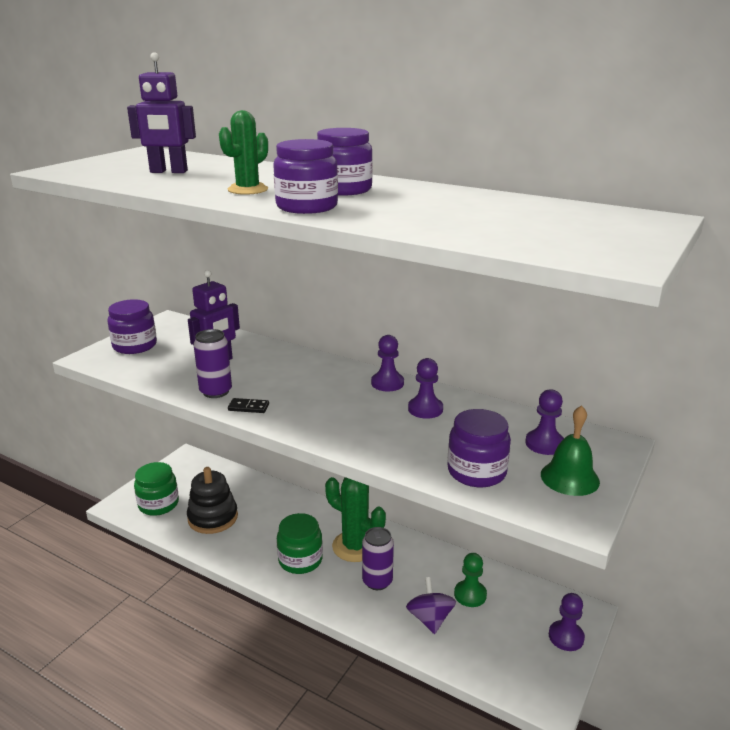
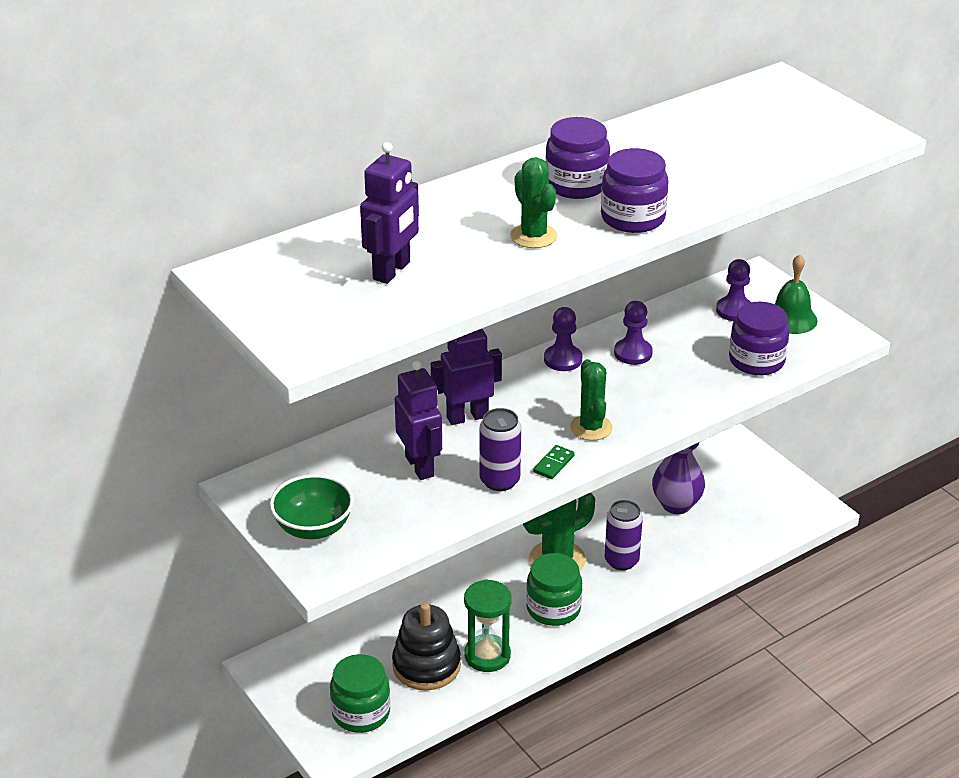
camera: 65 degrees left, 10 degrees up
purple jar [108,299,157,354] -> green bowl [270,474,354,539]
black domino [228,398,269,413] -> green domino [533,445,575,479]
purple spinning top [406,577,456,634] -> none
green pawn [454,553,487,607] -> purple vase [652,443,705,514]
purple pawn [549,593,585,651] -> none
none -> purple robot [431,329,502,425]
none -> green hourglass [464,579,512,672]
none -> green cactus [570,359,613,441]

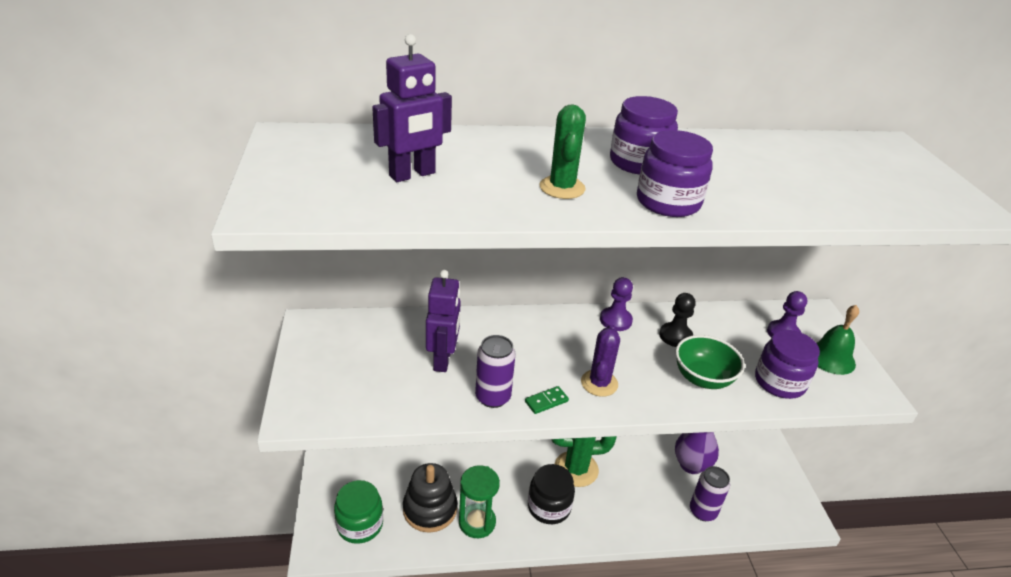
camera: 25 degrees right, 0 degrees up
green bowl [270,474,354,539] -> green bowl moved to [675,335,745,389]
purple robot [431,329,502,425] -> none
green jar [526,553,582,626] -> black jar [528,464,575,524]
green cactus [570,359,613,441] -> purple cactus [581,324,620,397]
purple can [605,500,643,570] -> purple can moved to [690,466,730,521]
purple pawn [614,301,653,365] -> black pawn [659,293,696,347]

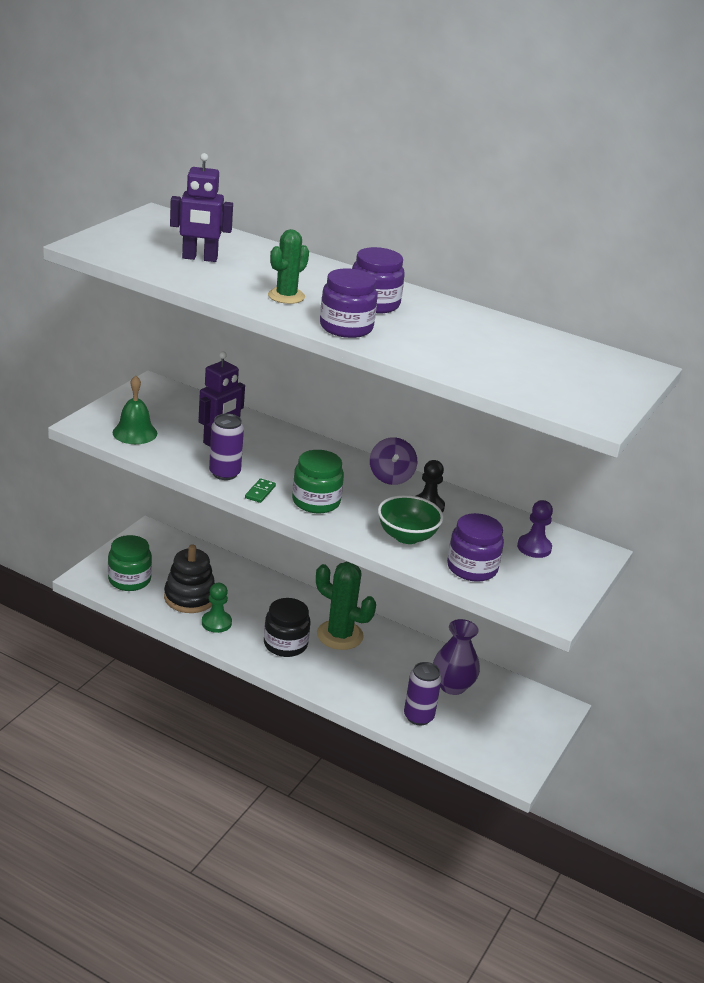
camera: 35 degrees right, 5 degrees down
green hourglass [459,465,500,538] -> green pawn [202,583,232,633]
green domino [525,386,569,414] -> green domino turned 75 degrees counterclockwise [245,478,276,503]
purple cactus [581,324,620,397] -> green jar [292,450,344,514]
purple pawn [600,277,633,331] -> purple spinning top [370,437,417,485]
green bell [817,305,859,375] -> green bell moved to [112,376,157,444]

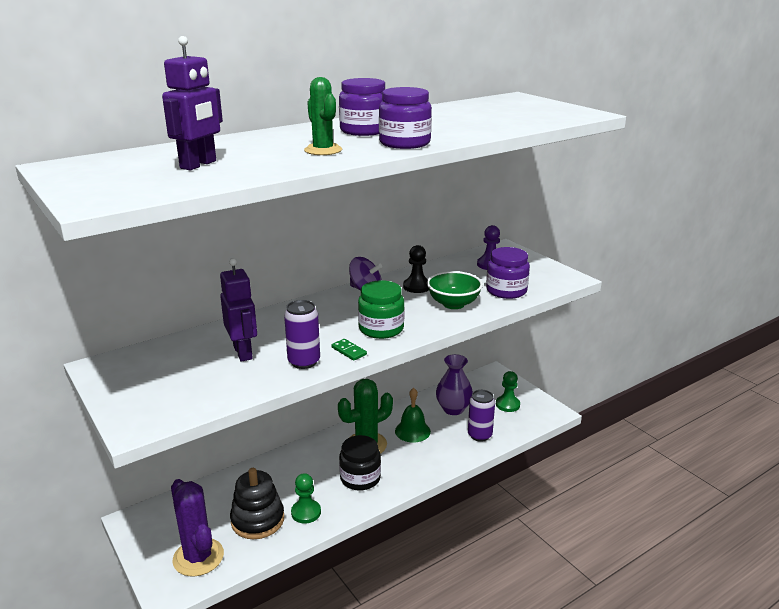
camera: 60 degrees left, 5 degrees down
green jar [108,535,152,591] -> purple cactus [171,479,224,577]
green bell [112,376,157,444] -> green bell moved to [395,388,431,443]
none -> green pawn [496,371,520,412]

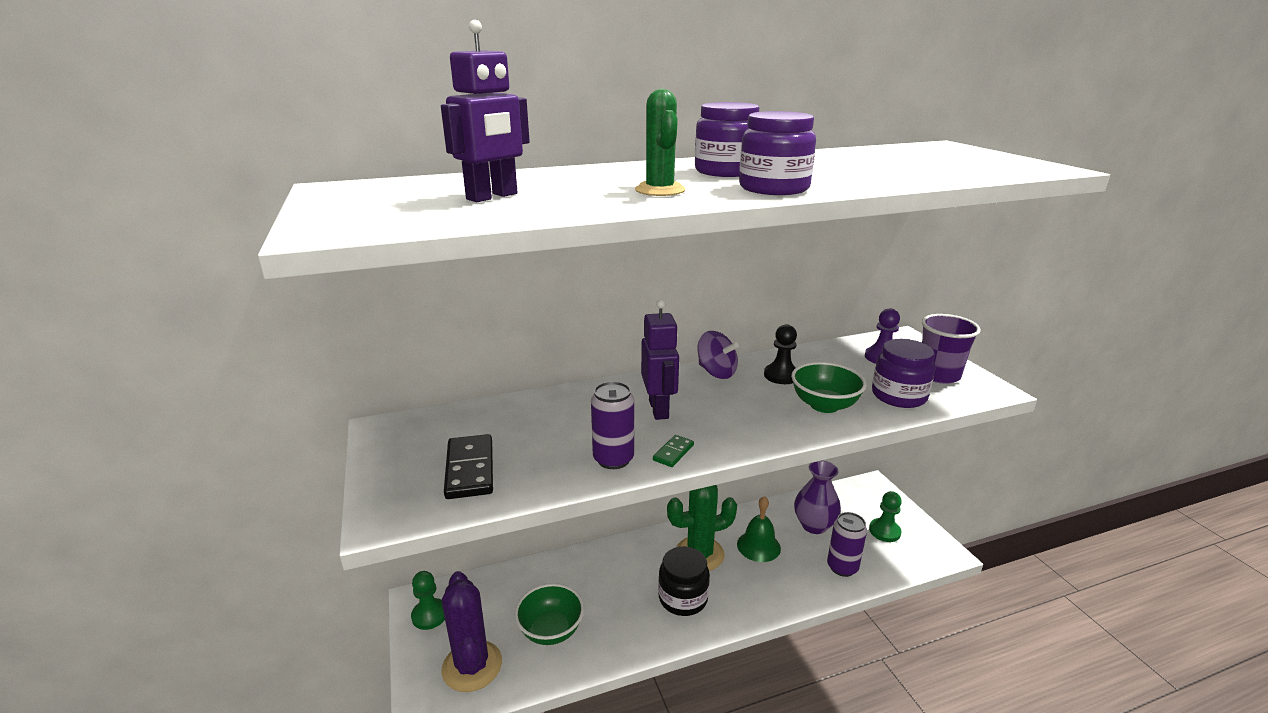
camera: 15 degrees right, 0 degrees up
purple robot [220,258,257,362] -> purple robot moved to [641,299,679,420]
black stacking toy [230,468,284,539] -> green bowl [514,583,584,645]
green pawn [291,473,321,524] -> green pawn moved to [411,571,445,630]
green domino [331,339,367,361] -> green domino turned 60 degrees clockwise [653,435,694,467]
green jar [358,280,404,339] -> none
none -> black domino [444,434,493,499]
none -> purple cup [921,314,981,384]

